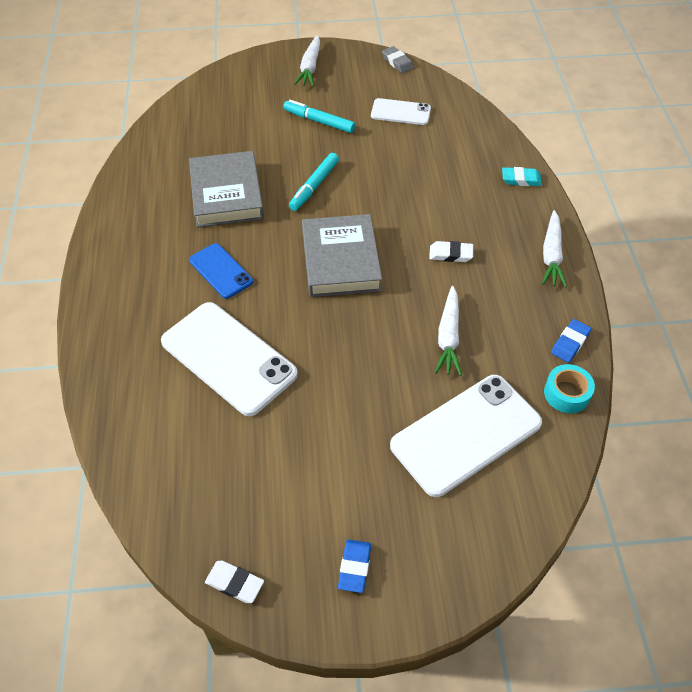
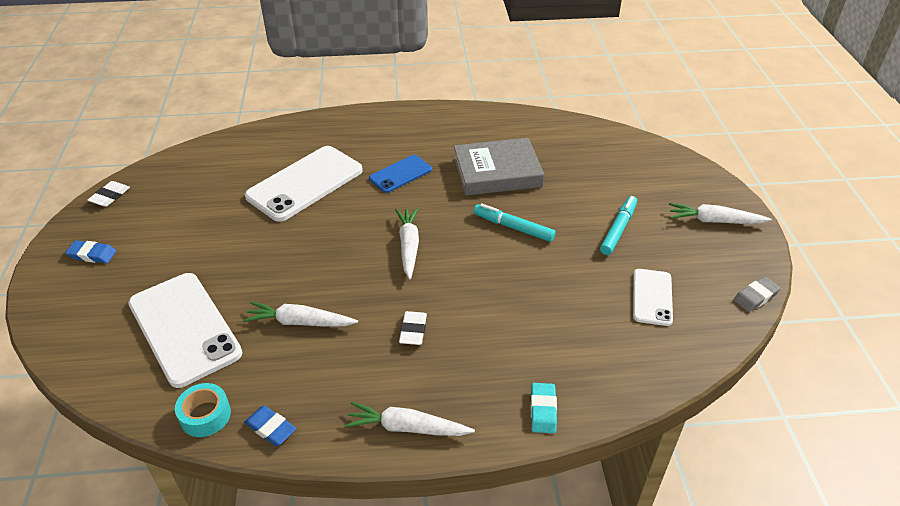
camera: 90 degrees right, 10 degrees down
grey book [302,214,382,297] -> white carrot [395,208,419,280]

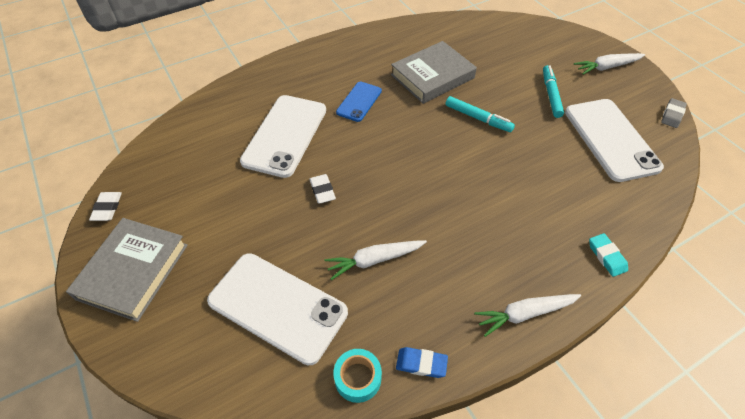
camera: 25 degrees left, 10 degrees up
blue eraser [66,241,116,263] -> grey book [66,218,188,322]
white carrot [395,208,419,280] -> none
white eraser [399,311,427,345] -> white eraser moved to [309,174,336,204]
turquoise marker [473,203,556,242] -> turquoise marker turned 150 degrees counterclockwise [445,96,515,132]
white phone [633,269,673,326] -> white phone [565,99,664,182], size x1.84

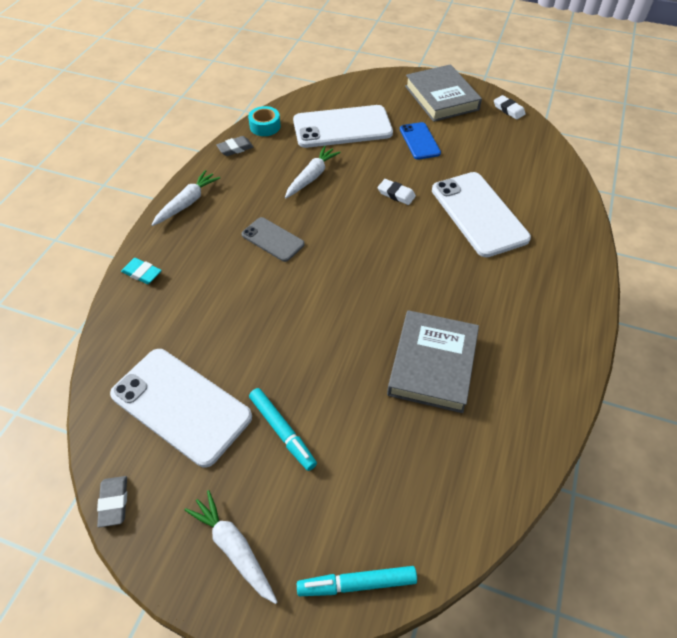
camera: 140 degrees right, 0 degrees up
blue phone [336,82,382,122] -> blue phone moved to [400,122,441,160]
blue eraser [396,347,448,378] -> grey eraser [216,136,253,156]
turquoise marker [445,96,515,132] -> turquoise marker moved to [297,566,417,596]
white carrot [574,53,645,75] -> white carrot turned 75 degrees counterclockwise [184,490,277,604]
none -> grey phone [242,217,305,262]

